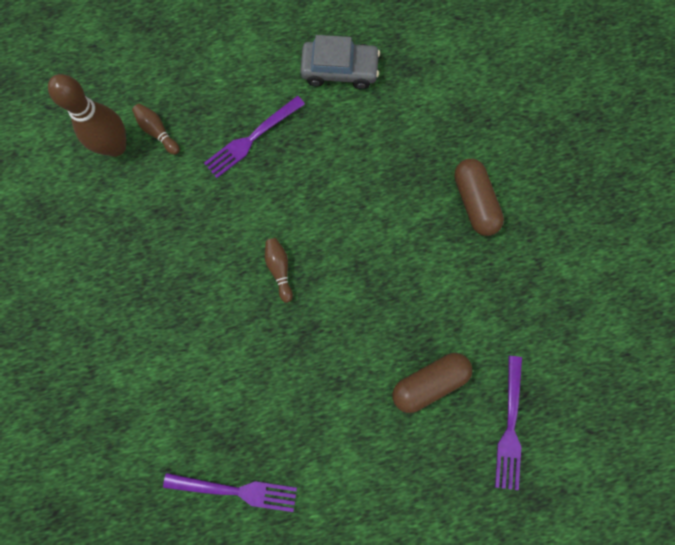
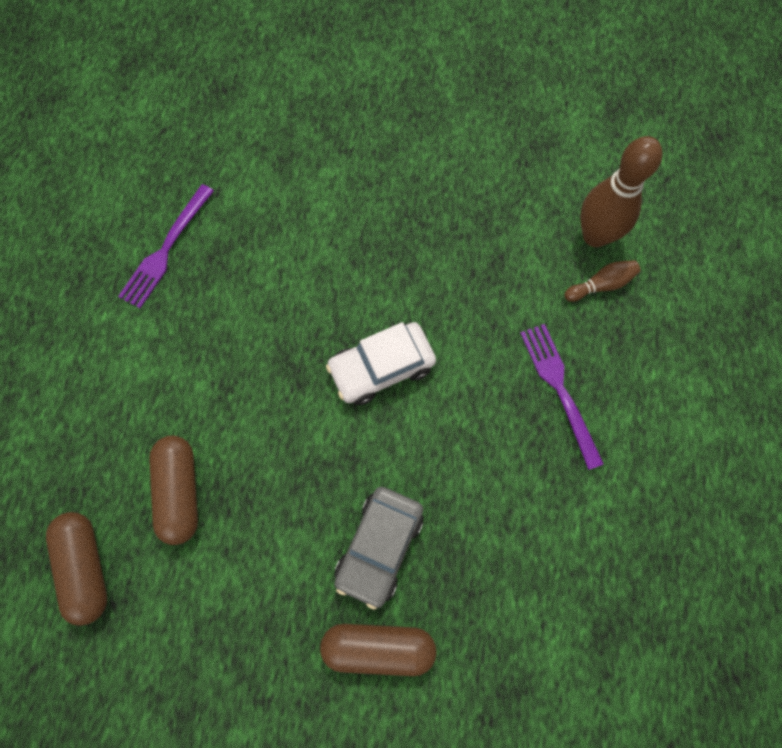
camera: 110 degrees right, 5 degrees down
brown bowling pin [265,238,293,303] -> white car [326,322,436,405]
grey car [300,35,380,89] -> grey car moved to [334,487,424,610]
purple fork [495,356,522,490] -> brown capsule [46,512,107,626]

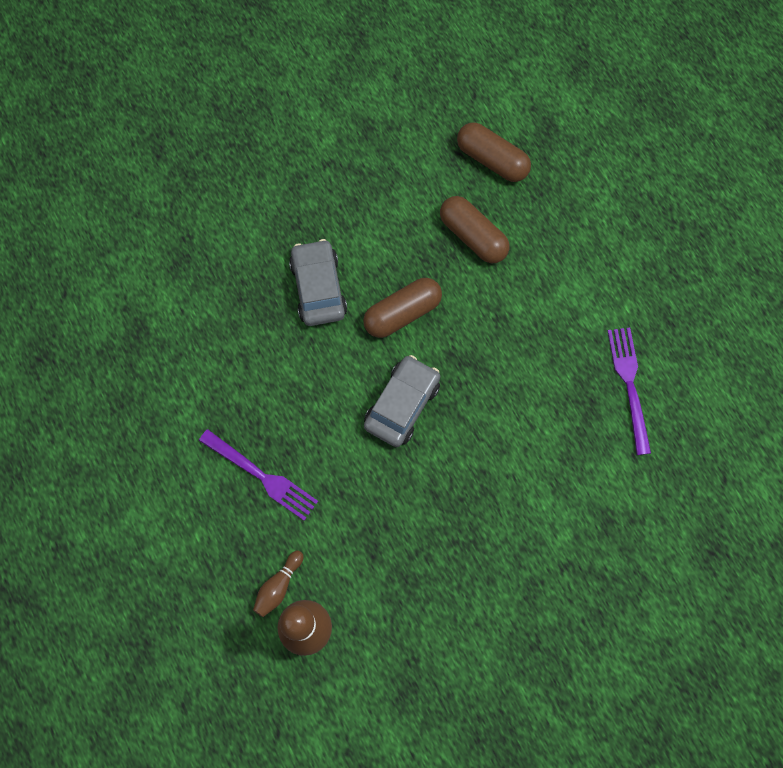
camera: 145 degrees right, 0 degrees up
brown capsule [320,624,437,676] -> brown capsule moved to [363,278,442,338]
white car [326,322,436,405] -> grey car [364,355,440,447]

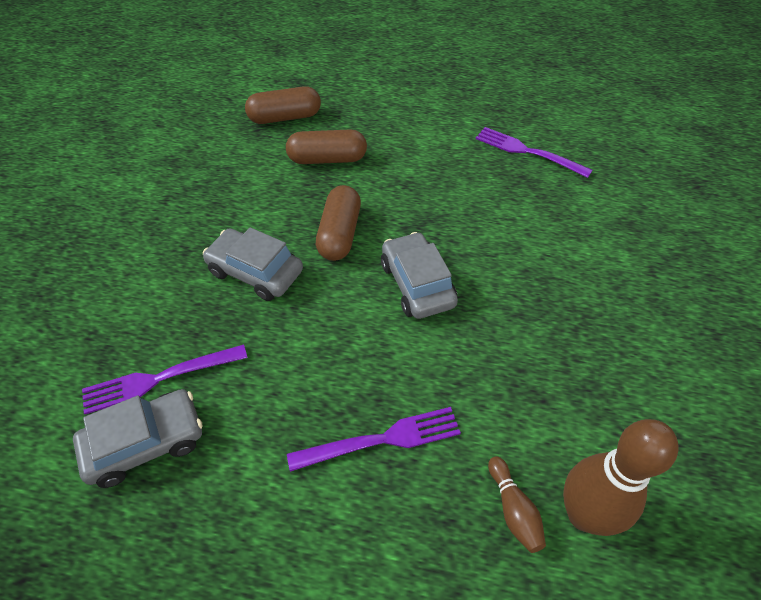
camera: 50 degrees left, 20 degrees down
none -> grey car [73,389,203,488]
none -> purple fork [82,344,248,414]

